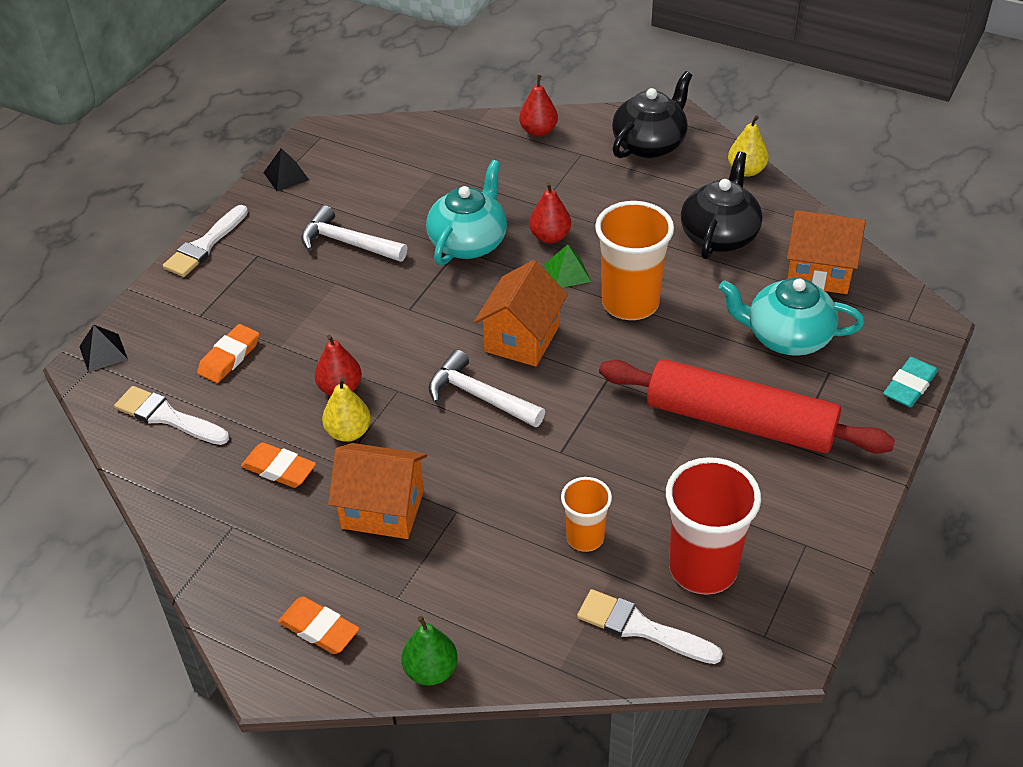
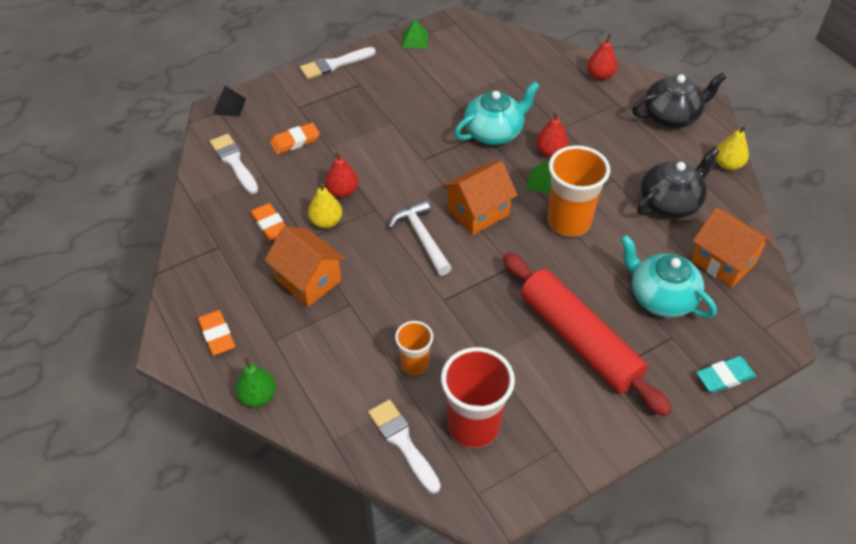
camera: 30 degrees right, 5 degrees up
black pyramid [263,148,309,191] -> green pyramid [402,20,428,48]
white hammer [301,205,408,262] -> none

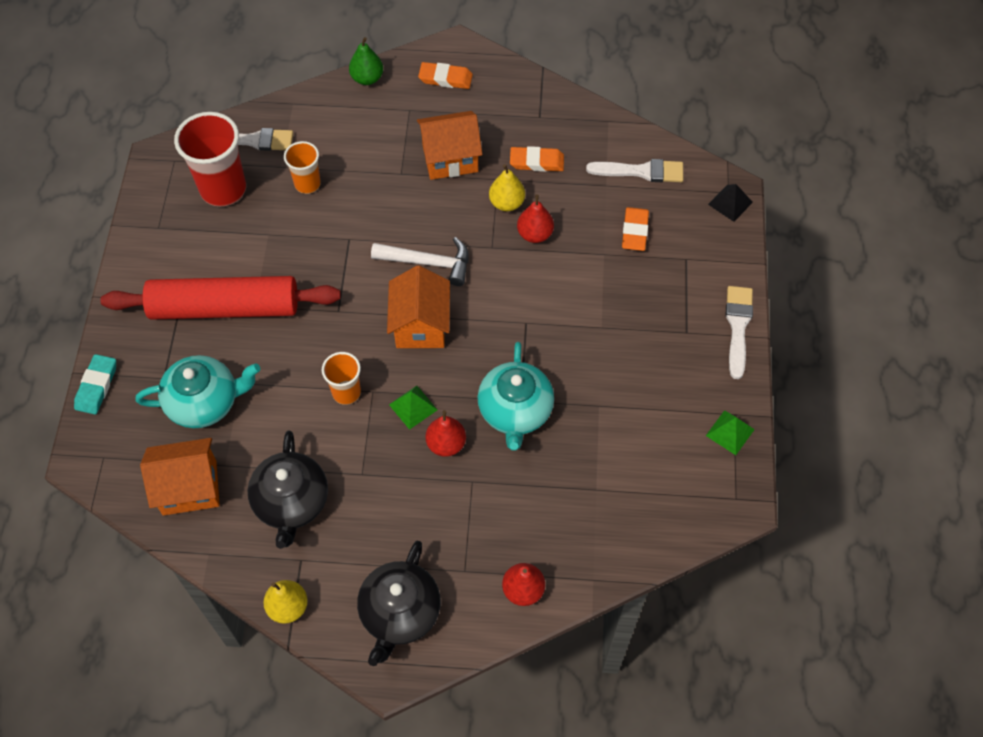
camera: 125 degrees right, 10 degrees up
orange cup [547,145,610,237] -> orange cup [322,352,361,405], size x0.57

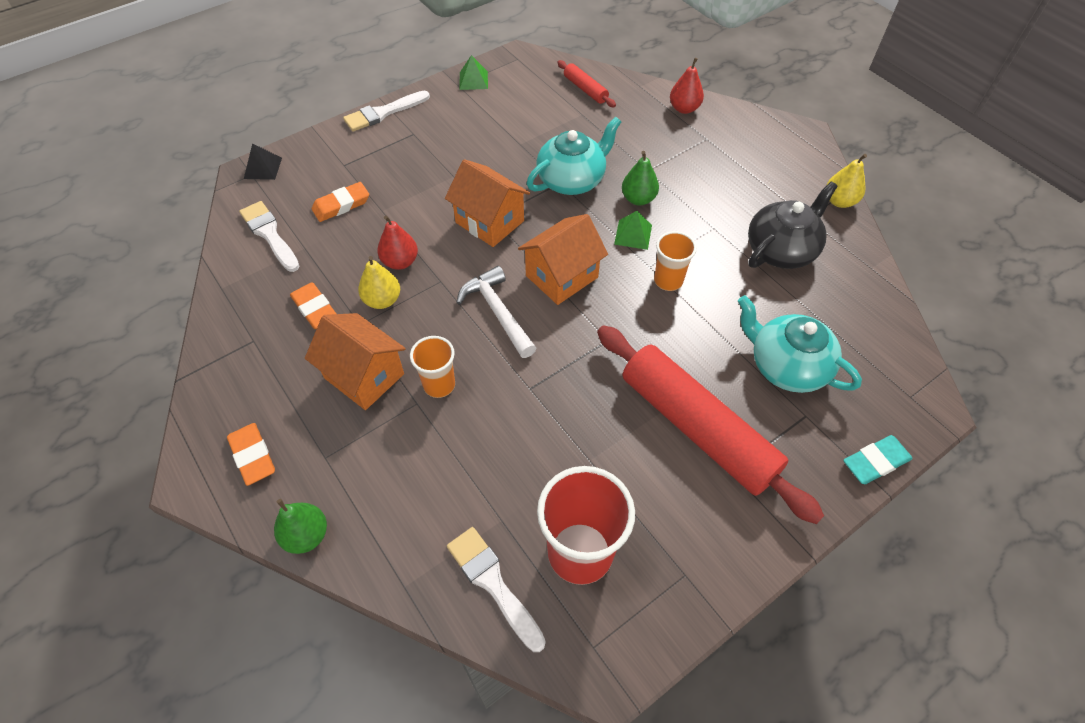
camera: 130 degrees left, 5 degrees down
orange house [140,438,220,516] -> orange house moved to [445,159,530,247]
orange cup [284,141,321,194] -> orange cup moved to [410,336,455,398]
black teapot [357,541,441,666] -> none
red pear [425,410,466,457] -> green pear [622,151,659,206]
none -> red rolling pin [557,60,616,107]

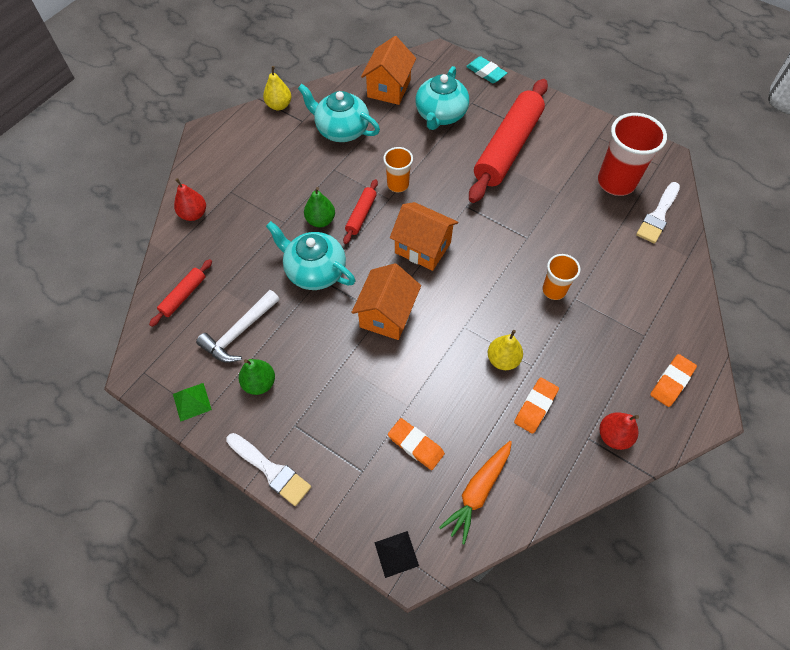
camera: 110 degrees left, 5 degrees up
white brush [239,201,300,272] -> orange carrot [439,441,512,545]
green pear [274,499,327,554] -> green pear moved to [239,359,275,395]
orange house [305,313,406,410] -> orange house moved to [361,36,416,105]
red pear [378,216,418,270] -> red pear moved to [599,412,639,450]
white hammer [456,266,537,358] -> white hammer moved to [196,290,279,363]
green pyramid [614,211,652,250] -> red rolling pin [343,179,378,244]
black teapot [748,181,838,269] -> turquoise teapot [298,84,380,142]

